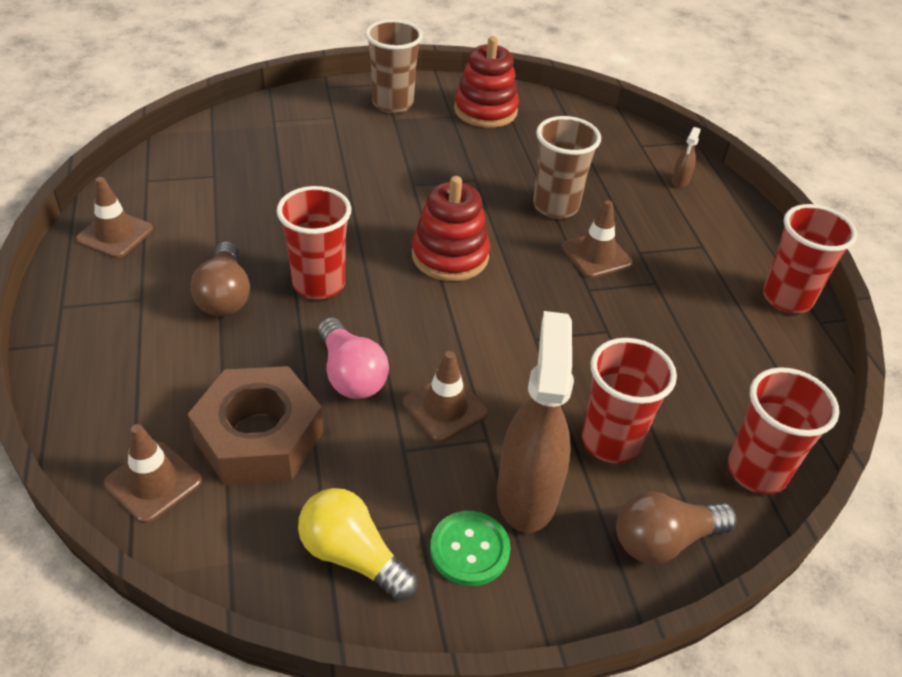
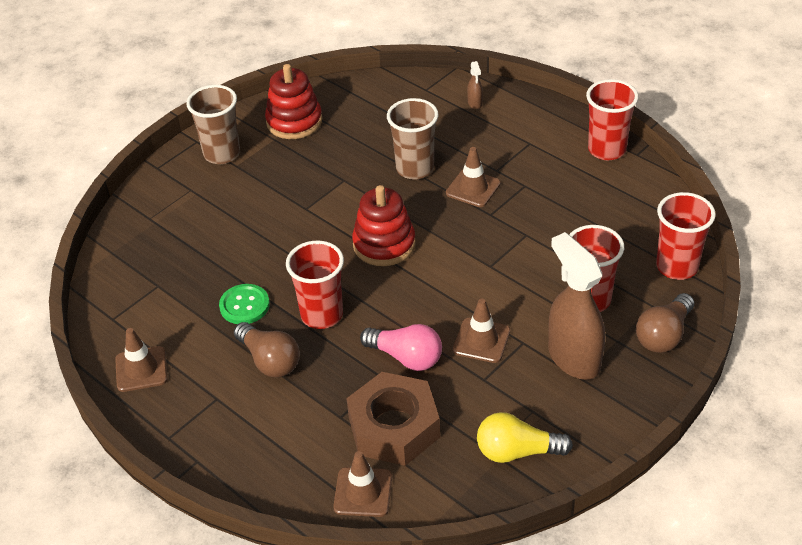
camera: 30 degrees left, 0 degrees up
green button [430,511,510,586] -> green button moved to [219,284,270,324]

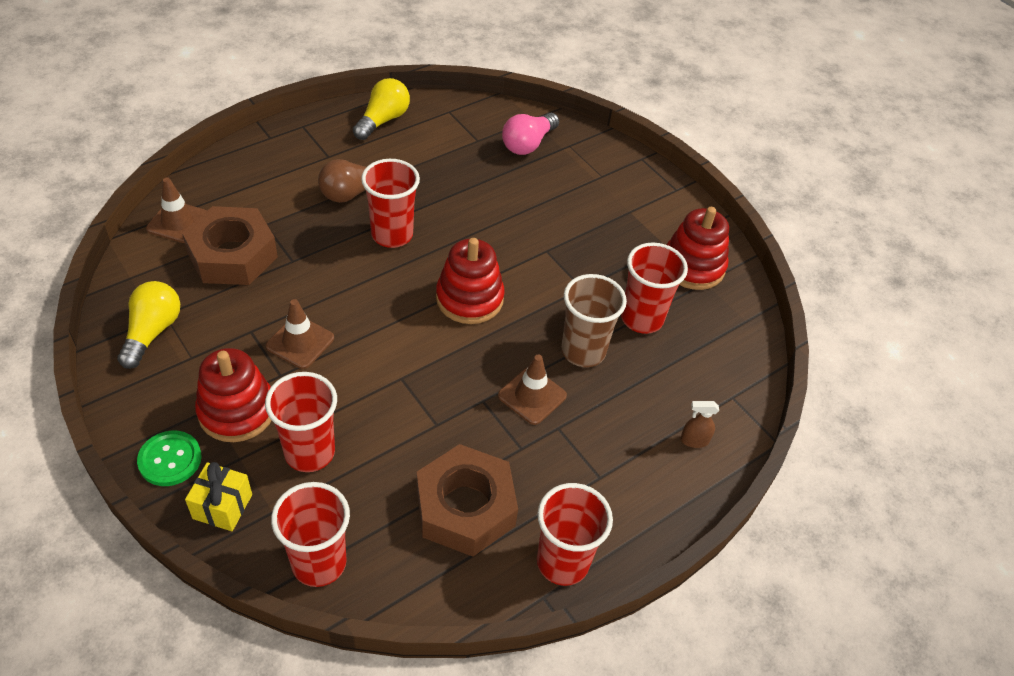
camera: 95 degrees right, 5 degrees up
brown traffic cone [115,328,168,392] -> yellow light bulb [353,78,410,140]
brown cup [186,85,240,164] -> none
green button [219,284,270,324] -> green button moved to [137,430,202,486]
pink light bulb [360,324,442,371] -> pink light bulb moved to [502,113,559,155]
brown spray bottle [548,232,605,380] -> red stacking toy [195,348,272,442]
brown light bulb [636,293,694,353] -> yellow gift [185,462,252,531]
none -> brown nut [417,444,518,557]
none -> red cup [621,243,688,334]

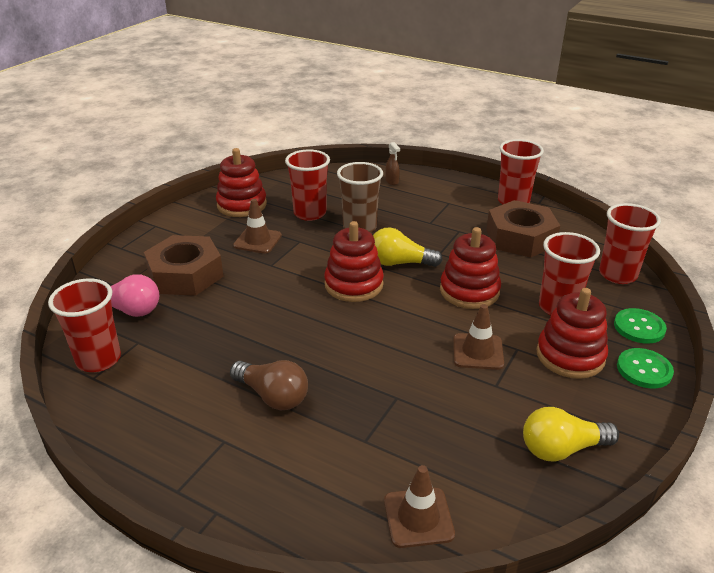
camera: 110 degrees left, 15 degrees down
brown nut [182,206,278,285] -> brown nut moved to [144,235,224,296]
yellow gift [185,462,252,531] -> green button [614,308,667,344]
yellow light bulb [353,78,410,140] -> yellow light bulb moved to [373,227,443,267]
red cup [361,159,420,248] -> red cup moved to [48,279,121,372]
brown traffic cone [498,355,567,425] -> brown traffic cone moved to [233,199,282,254]
none -> red stacking toy [440,227,501,309]

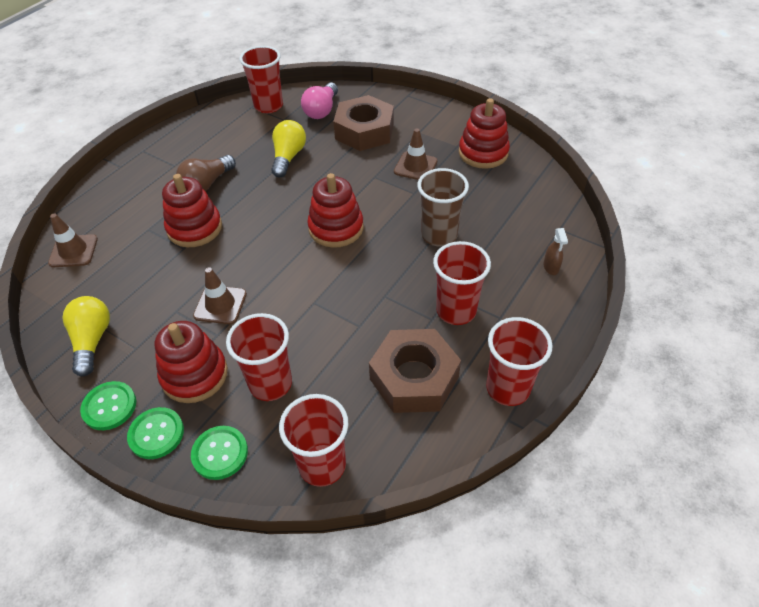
camera: 95 degrees right, 15 degrees up
red cup [285,150,330,221] -> red cup moved to [433,241,491,325]
yellow light bulb [373,227,443,267] -> yellow light bulb moved to [271,120,306,177]
brown spray bottle [385,142,400,185] -> brown spray bottle turned 75 degrees counterclockwise [543,228,568,275]
red stacking toy [440,227,501,309] -> red stacking toy moved to [162,174,222,247]
none -> green button [80,381,136,430]

